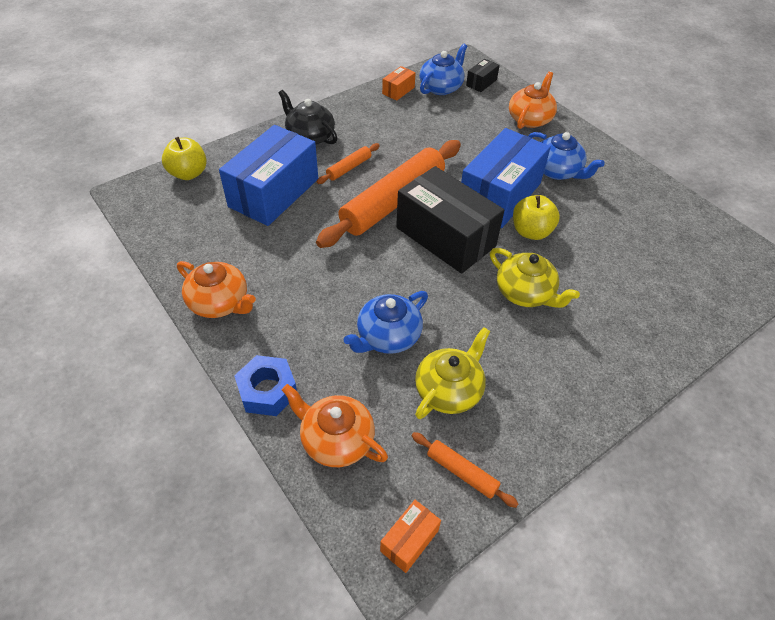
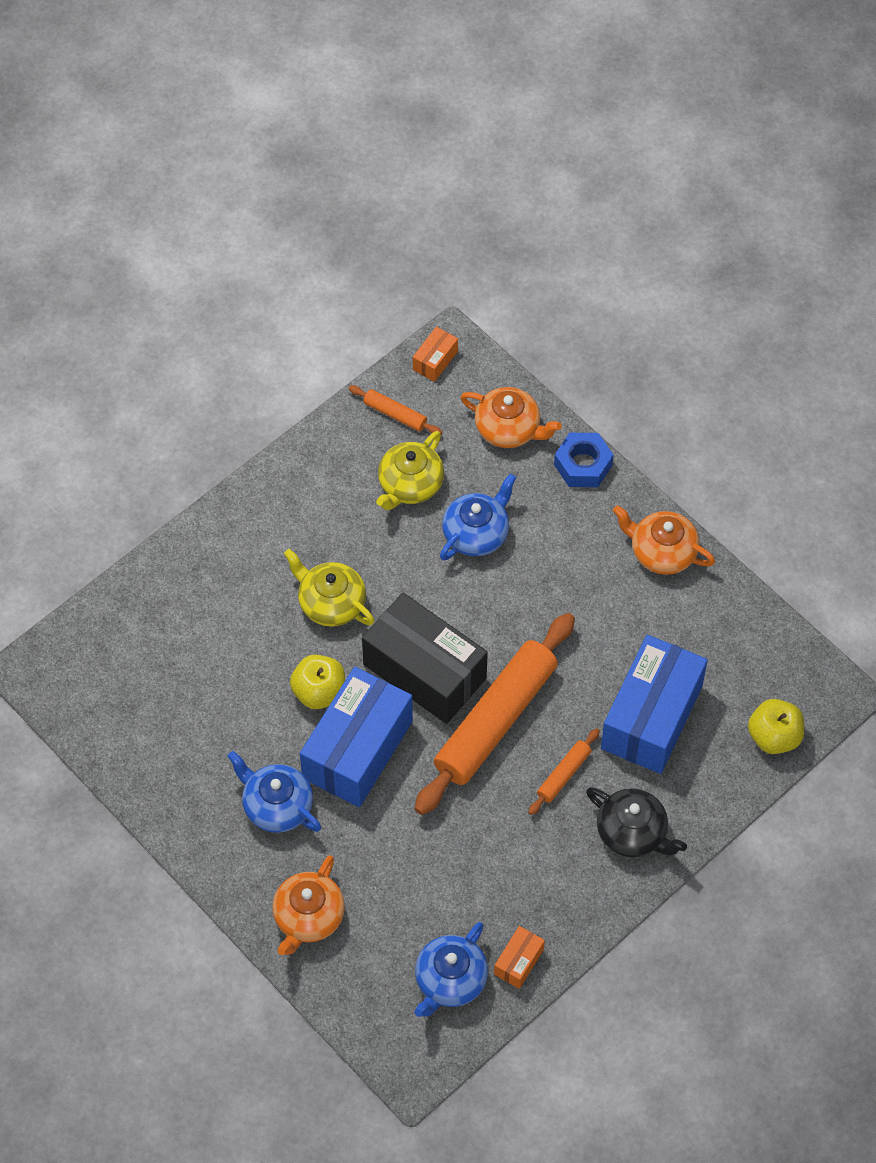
camera: 175 degrees right, 10 degrees up
black box [466,59,500,92] -> none

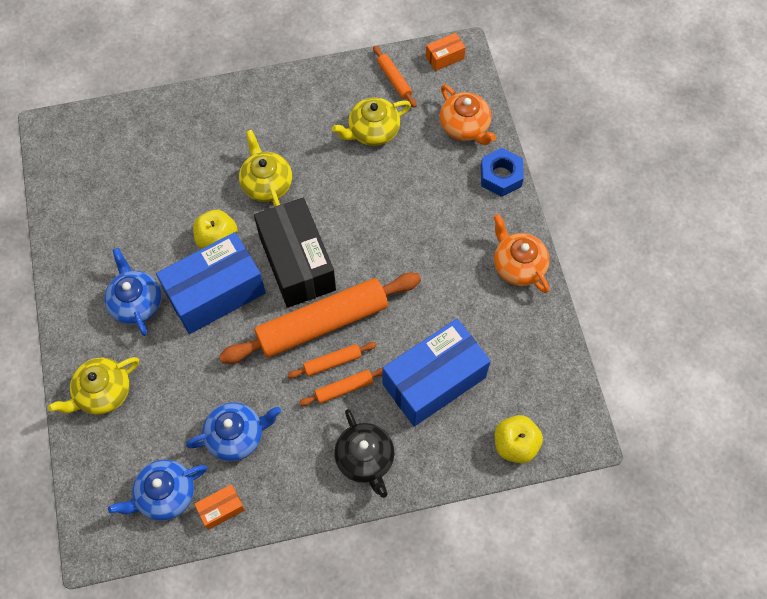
camera: 30 degrees right, 5 degrees up
orange teapot [272,856,345,955] -> yellow teapot [48,357,139,415]
blue teapot [440,473,516,561] -> blue teapot moved to [186,403,281,461]
none -> orange rolling pin [288,342,377,378]

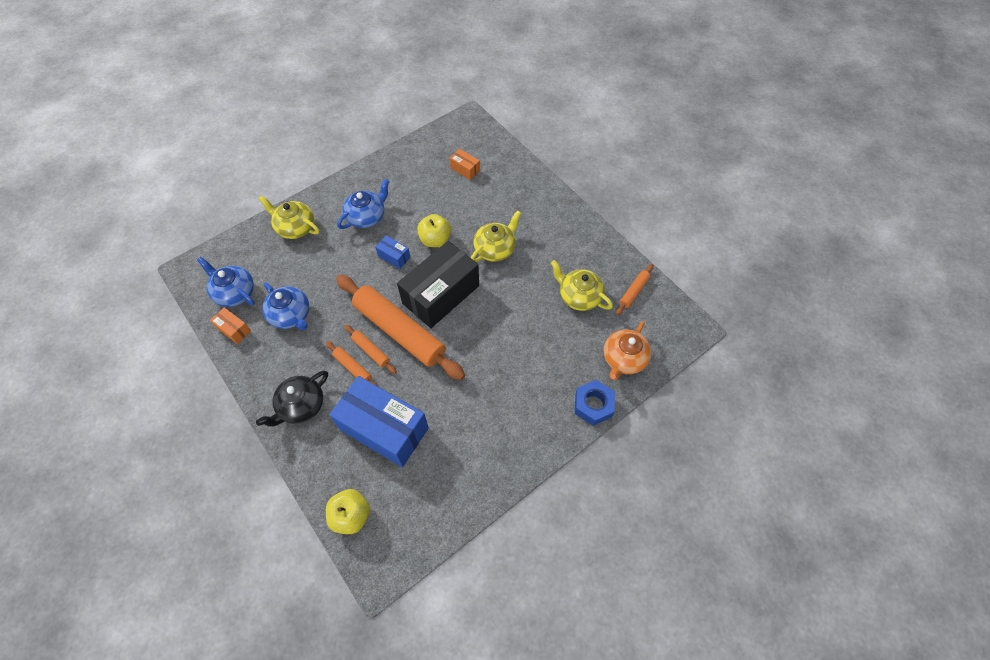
camera: 65 degrees right, 5 degrees down
blue box [156,232,266,334] -> blue box [375,235,411,269], size x0.43
orange box [426,33,466,71] -> orange box moved to [450,149,480,180]
orange teapot [494,214,550,293] -> none

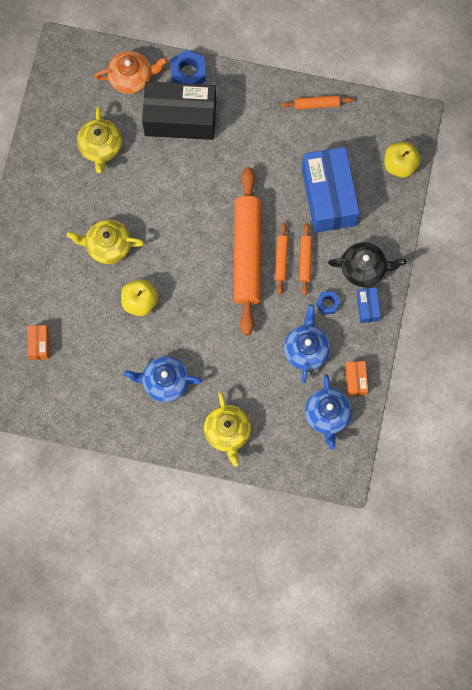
camera: 130 degrees left, 15 degrees up
blue box [375,235,411,269] -> blue box moved to [357,287,381,323]
black box [397,241,479,328] -> black box moved to [142,81,216,140]
orange rolling pin [616,264,654,315] -> orange rolling pin moved to [281,95,354,110]
none -> blue nut [316,291,340,315]

